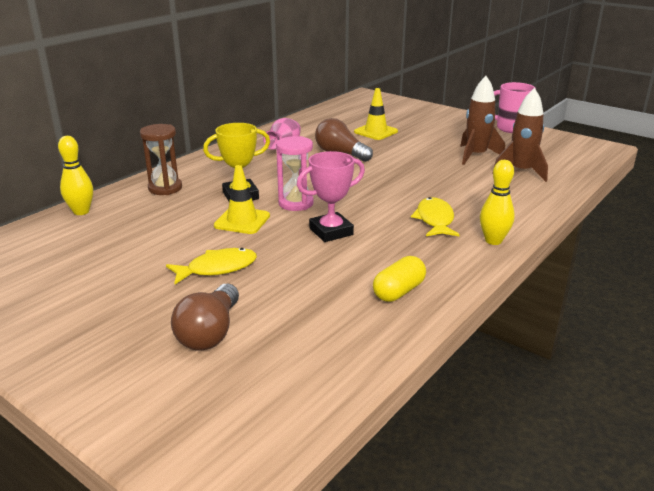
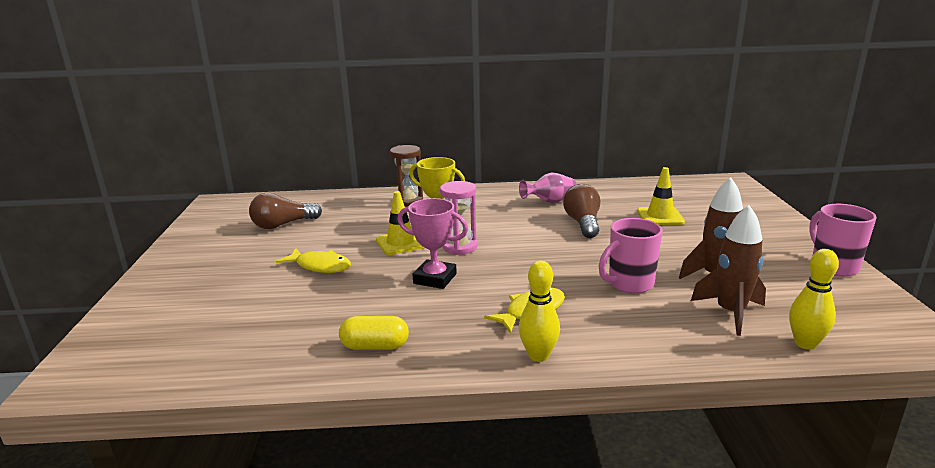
camera: 50 degrees right, 5 degrees down
yellow bowling pin [58,136,93,215] -> yellow bowling pin moved to [789,249,839,350]
brown light bulb [171,284,239,351] -> brown light bulb moved to [249,193,322,229]
none -> pink mug [599,218,663,293]

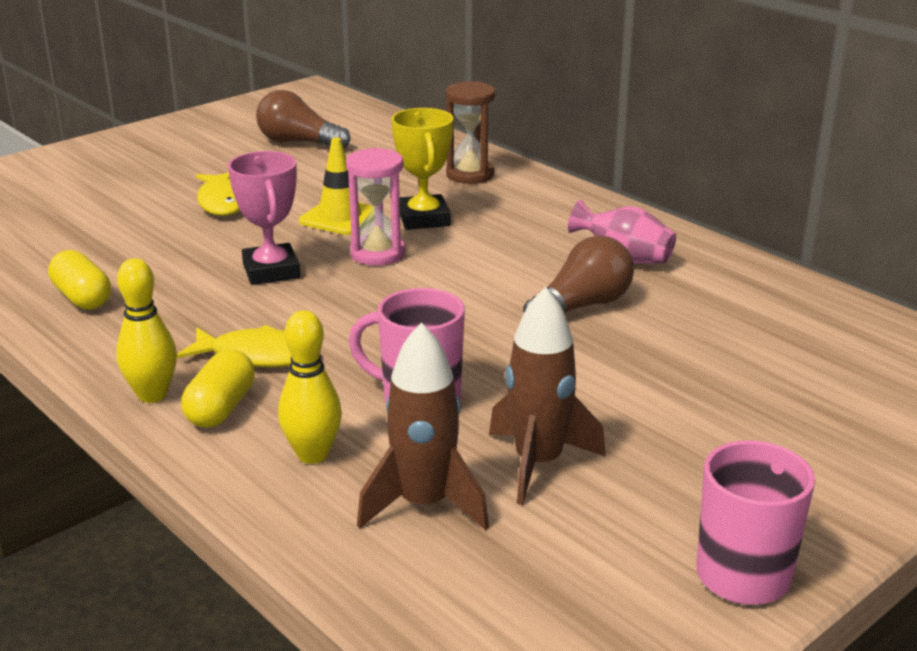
camera: 50 degrees right, 5 degrees up
yellow traffic cone [637,167,685,225] -> none
yellow bowling pin [789,249,839,350] -> yellow bowling pin moved to [278,310,342,464]
none -> yellow capsule [181,349,255,428]

